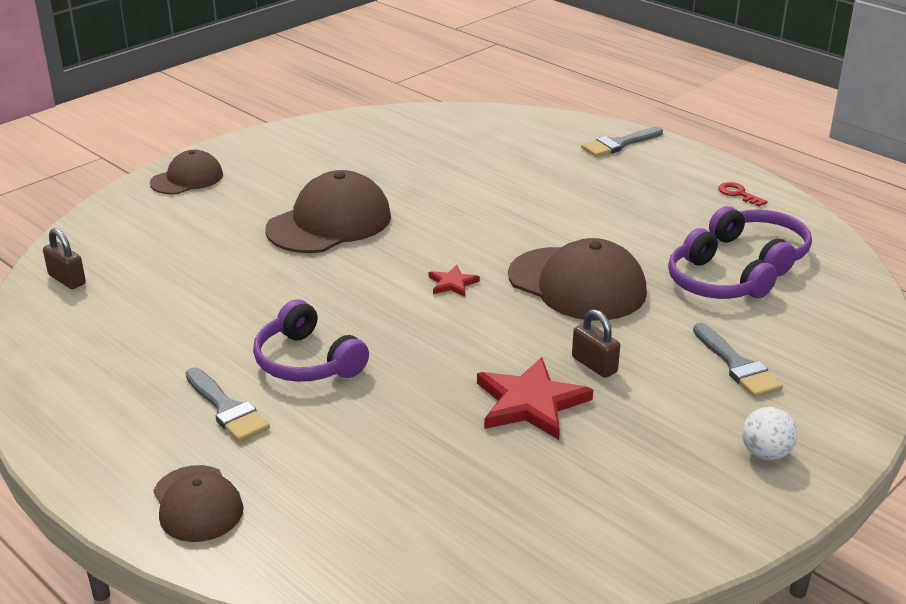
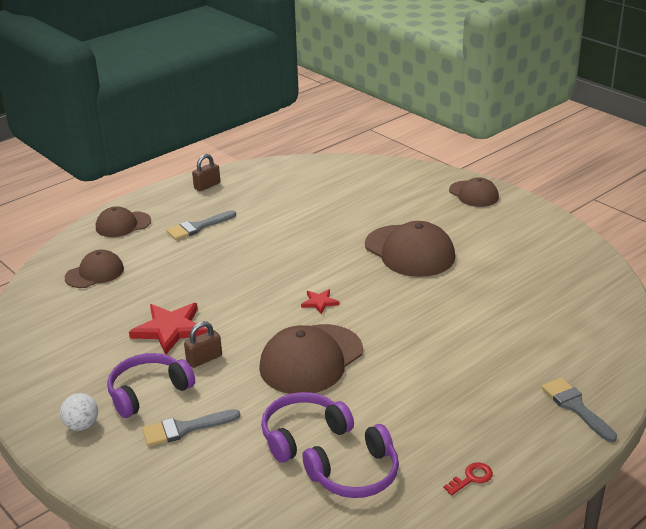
camera: 95 degrees right, 0 degrees up
brown padlock [43,228,86,289] -> brown padlock moved to [192,154,220,191]
purple headphones [253,300,369,382] -> purple headphones moved to [107,353,195,418]
none -> brown cap [65,250,124,288]

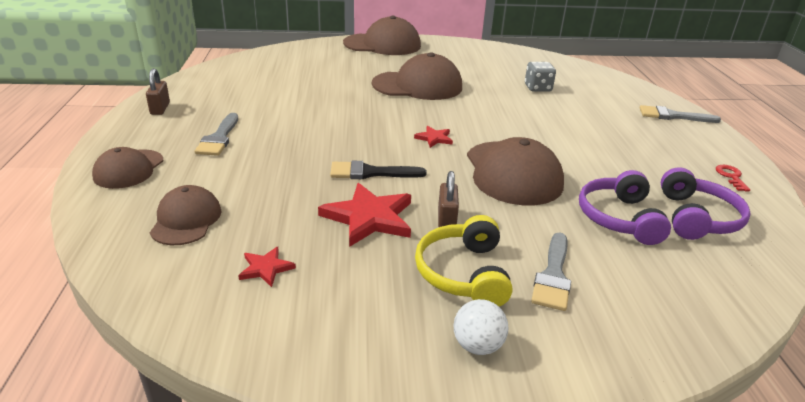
camera: 55 degrees left, 0 degrees up
purple headphones [107,353,195,418] -> yellow headphones [415,215,512,307]
brown cap [449,177,499,207] -> brown cap [343,16,421,55], size x1.67
none -> red star [238,247,296,287]
none -> black brush [330,161,427,179]
none -> grey dice [525,62,556,92]

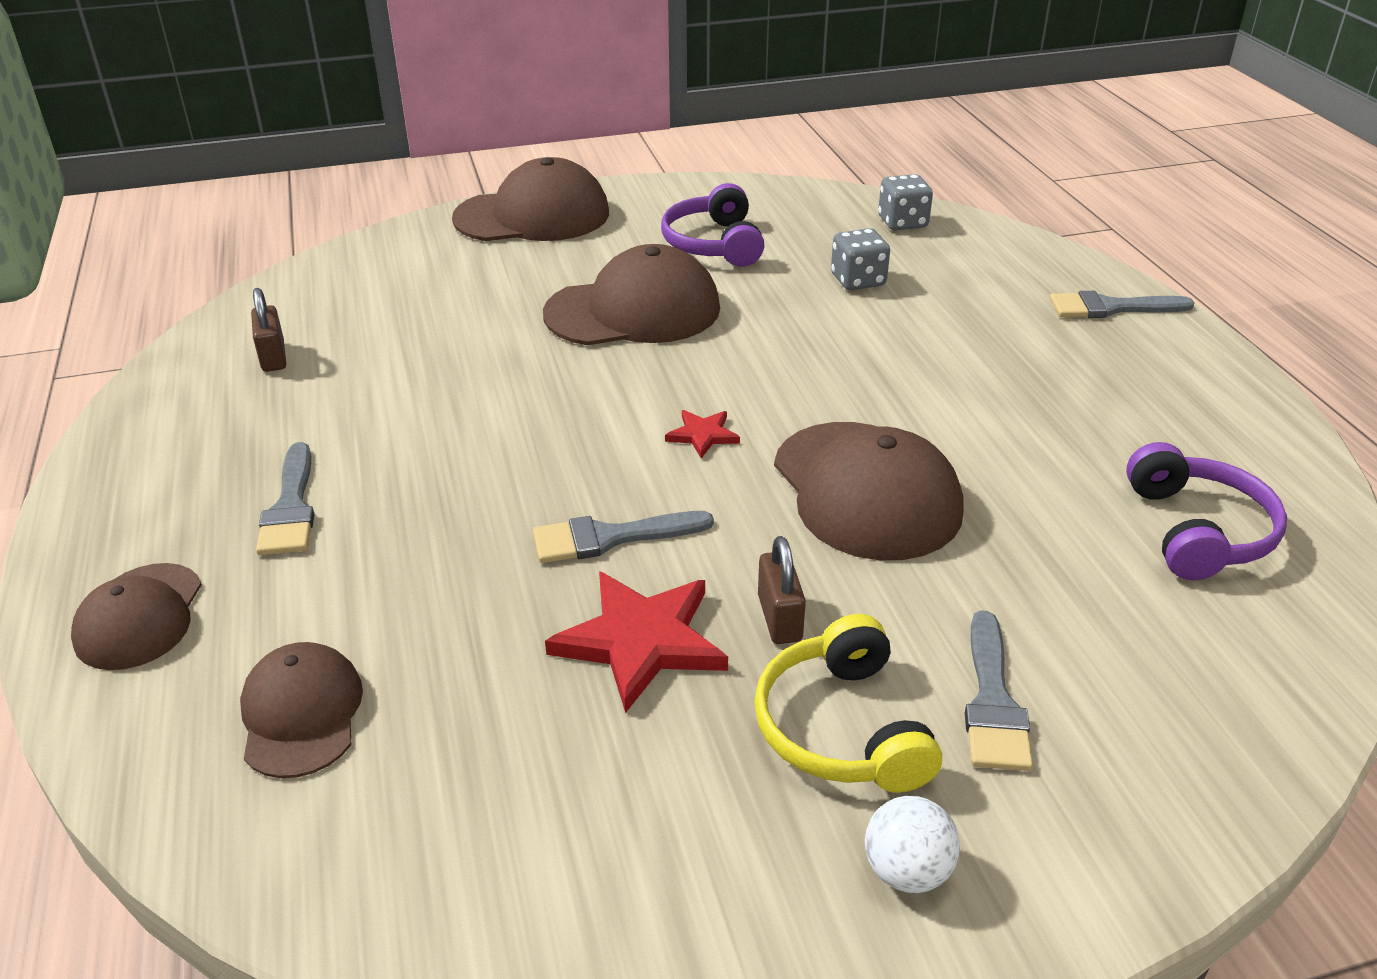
camera: 10 degrees left, 5 degrees up
brown padlock [146,68,170,115] -> brown padlock moved to [251,288,286,372]
red star [238,247,296,287] -> none
black brush [330,161,427,179] -> grey brush [533,511,714,563]
purple headphones [579,170,671,245] -> purple headphones moved to [661,183,764,267]
red key [716,165,750,192] -> none
none -> grey dice [878,174,933,230]

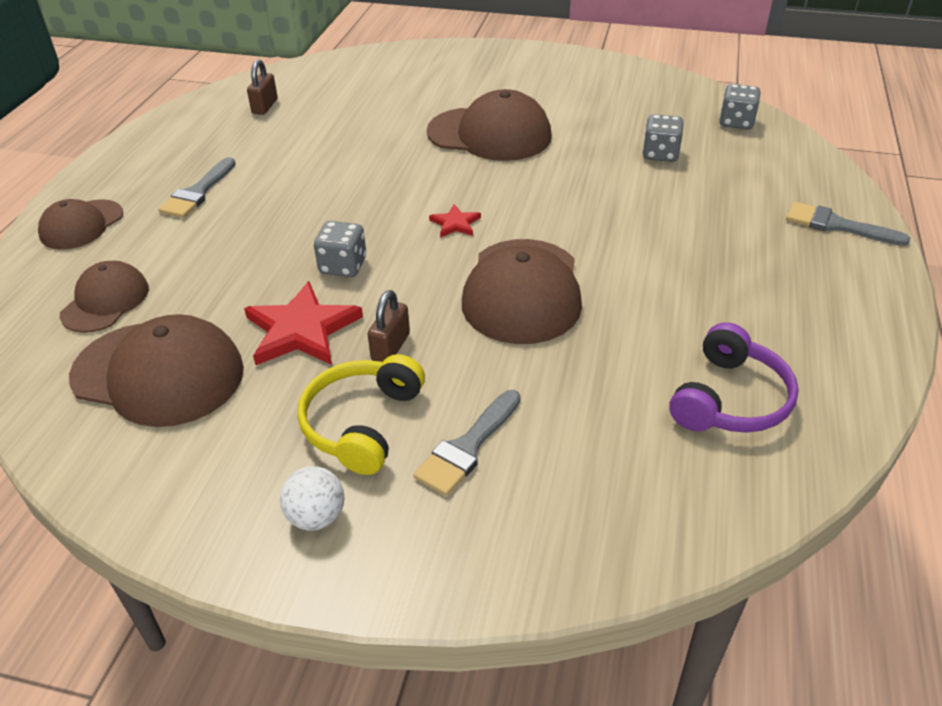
camera: 30 degrees right, 5 degrees up
brown cap [452,157,609,241] -> brown cap moved to [69,314,244,427]
grey brush [533,511,714,563] -> grey dice [314,221,366,277]
purple headphones [661,183,764,267] -> none

